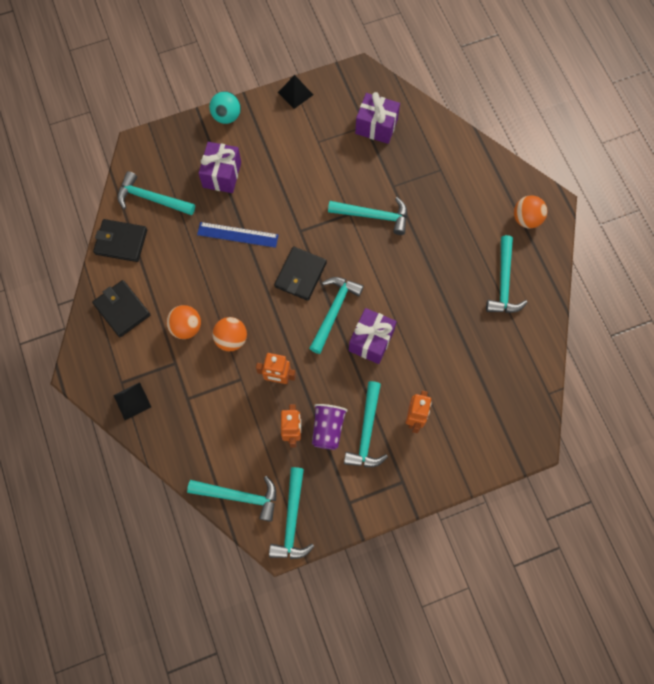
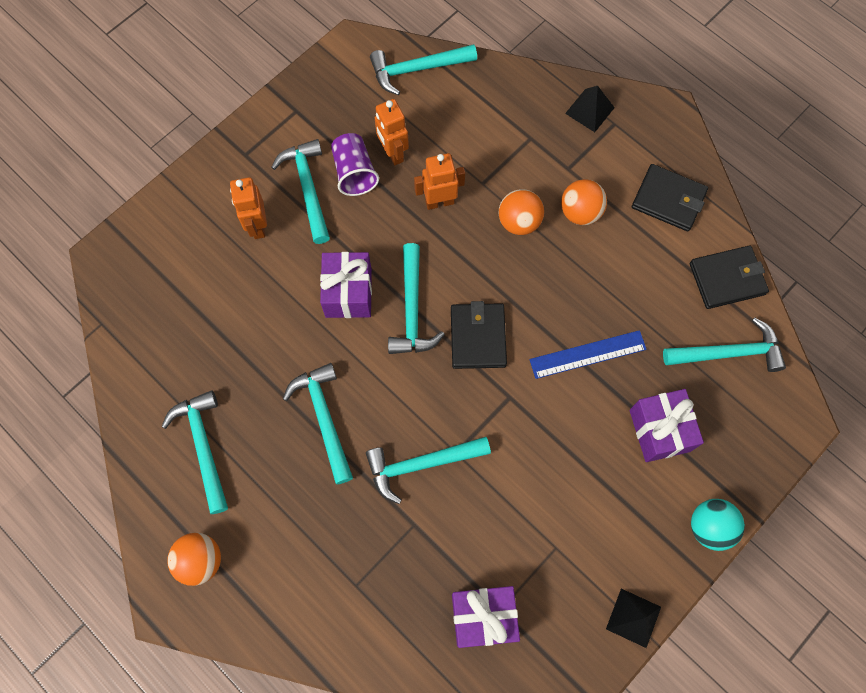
camera: 155 degrees right, 0 degrees up
turquoise hammer [269,467,314,559] -> turquoise hammer moved to [283,363,353,484]

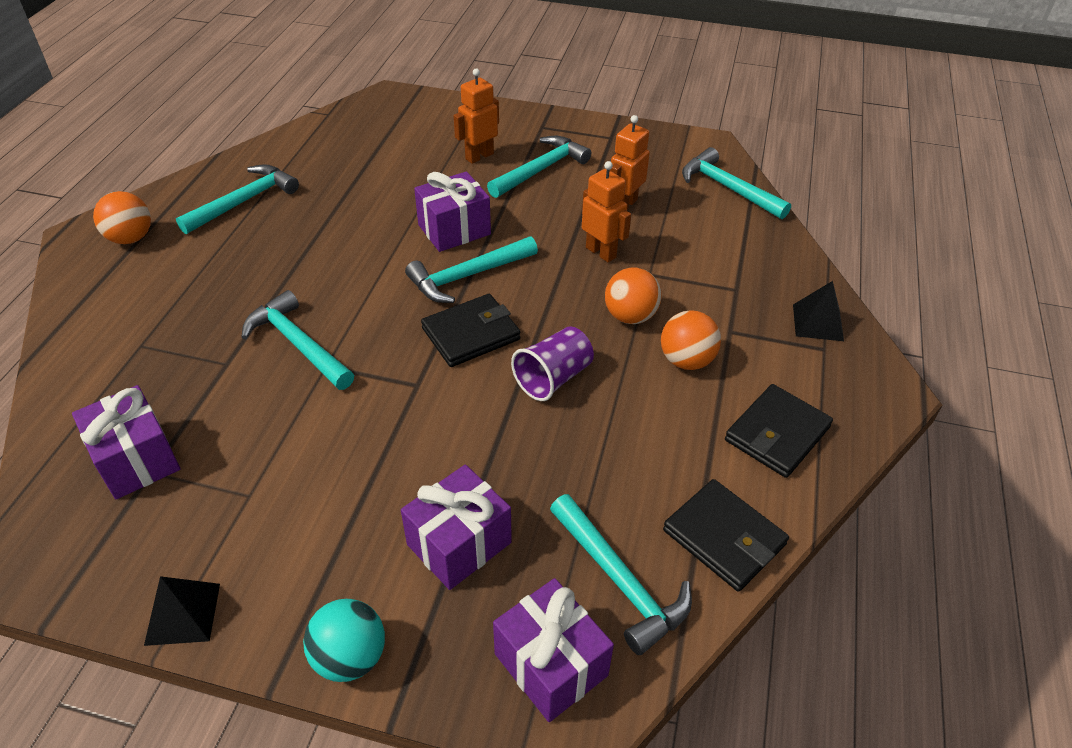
camera: 60 degrees right, 25 degrees down
turquoise hammer [283,363,353,484] -> none
purple cup [331,133,379,196] -> purple cup moved to [511,326,594,401]
blue ruler [529,330,647,379] -> none
black wallet [632,164,708,231] -> black wallet turned 45 degrees clockwise [725,384,833,478]
none -> purple gift [493,578,614,722]

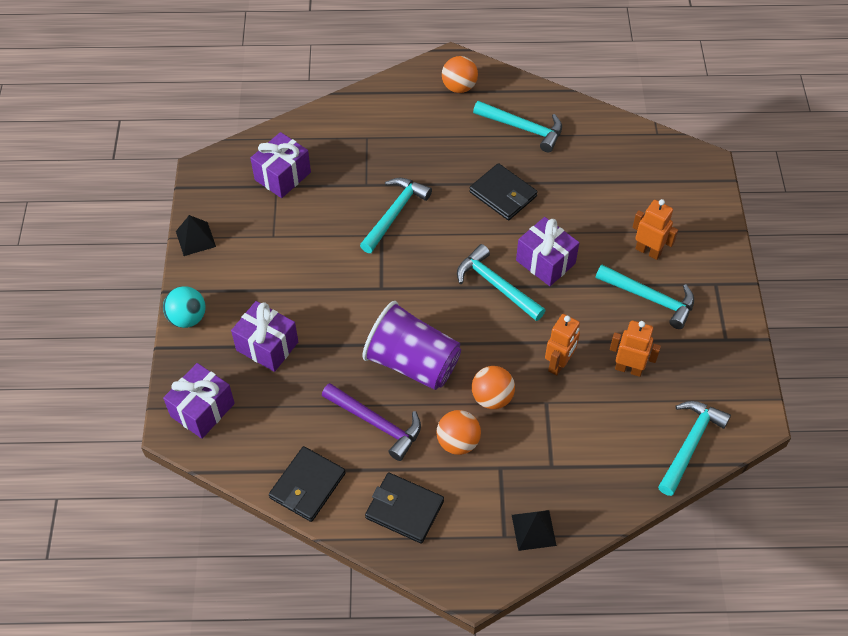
camera: 75 degrees right, 10 degrees up
black wallet [421,294,520,367] -> black wallet moved to [469,163,538,220]
purple cup [511,326,594,401] -> purple cup [362,301,461,390], size x1.66
turquoise hammer [550,494,692,655] -> none
none -> purple hammer [322,383,421,461]

